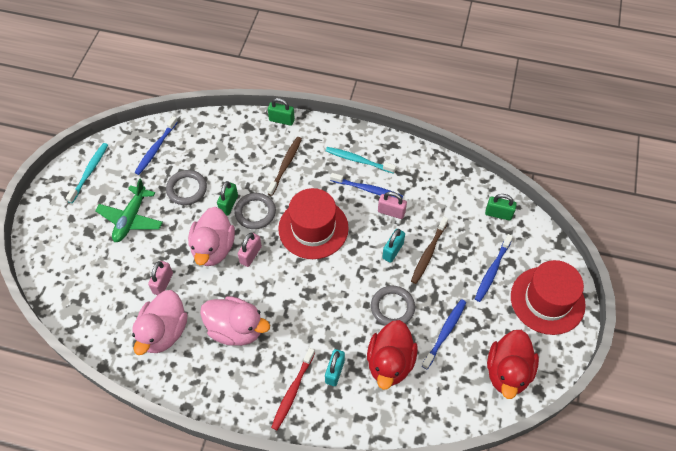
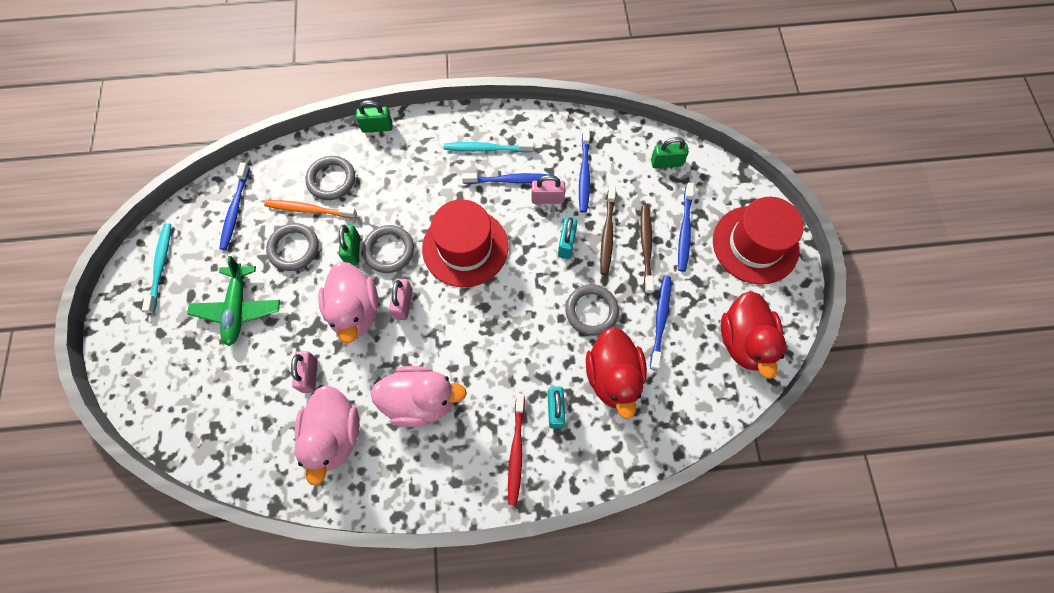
camera: 20 degrees left, 10 degrees up
brown toothbrush [267,137,302,196] -> brown toothbrush moved to [640,205,654,294]
none -> orange toothbrush [264,200,357,218]
none -> grey ring [305,156,355,200]
none -> blue toothbrush [579,128,590,213]

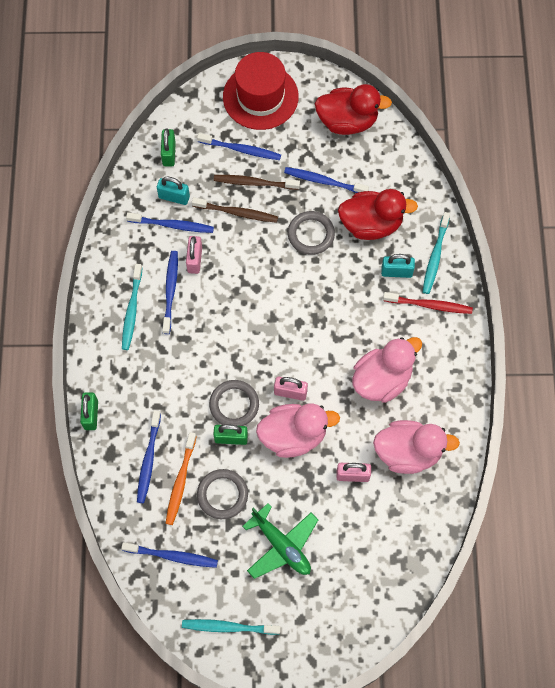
camera: 85 degrees left, 0 degrees up
green plane [187,256,280,346] -> green plane turned 45 degrees clockwise [242,503,318,579]
grey ring [305,156,355,200] -> blue toothbrush [137,410,161,503]
pink duck [371,366,467,427] -> pink duck turned 45 degrees clockwise [352,337,422,403]
red hat [422,199,508,287] -> none
turquoise padlock [558,217,578,259] -> turquoise padlock moved to [157,177,190,205]
none -> turquoise toothbrush [423,212,450,294]

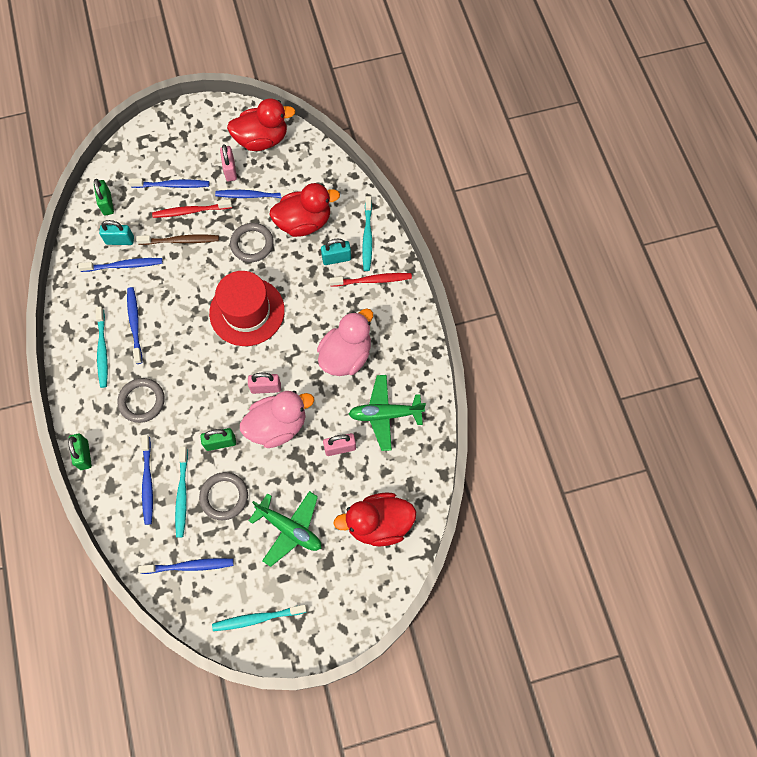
camera: 15 degrees left, 0 degrees up
orange toothbrush [166,432,197,525] -> turquoise toothbrush [175,447,188,538]
pink padlock [186,236,202,274] -> pink padlock moved to [220,144,237,181]
grey ring [209,380,259,426] -> grey ring moved to [117,378,165,423]
brown toothbrush [214,175,300,190] -> red toothbrush [152,199,232,218]
red hat [223,52,299,130] -> red hat moved to [209,271,285,346]
pink duck [373,420,460,474] -> green plane [349,375,426,451]
none -> red duck [333,492,416,547]

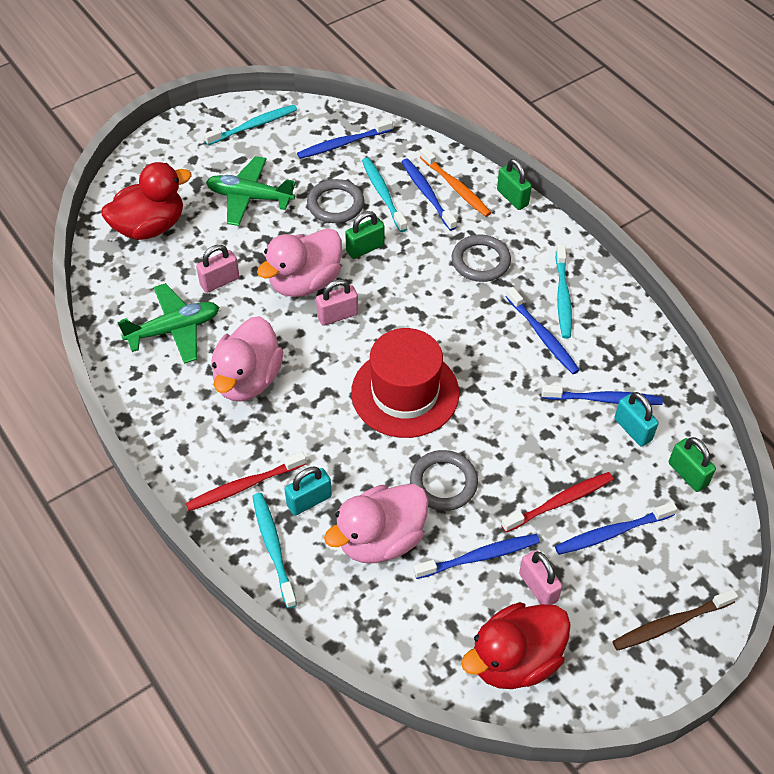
camera: 160 degrees right, 15 degrees down
blue toothbrush [78,258,163,272] -> blue toothbrush turned 150 degrees counterclockwise [542,385,663,405]
turquoise toothbrush [96,306,108,388] -> turquoise toothbrush turned 150 degrees counterclockwise [556,244,572,338]
turquoise padlock [99,220,134,245] -> turquoise padlock turned 75 degrees clockwise [615,392,659,446]
brown toothbrush [136,235,219,245] -> brown toothbrush moved to [612,589,738,651]
red duck [269,183,340,237] -> pink duck [324,484,429,563]
none -> orange toothbrush [420,147,491,217]

